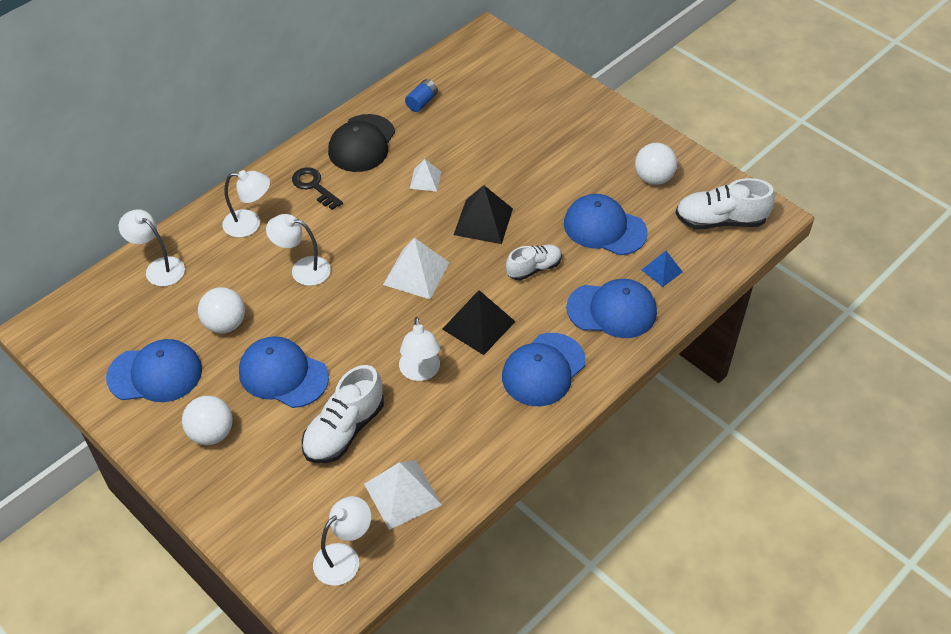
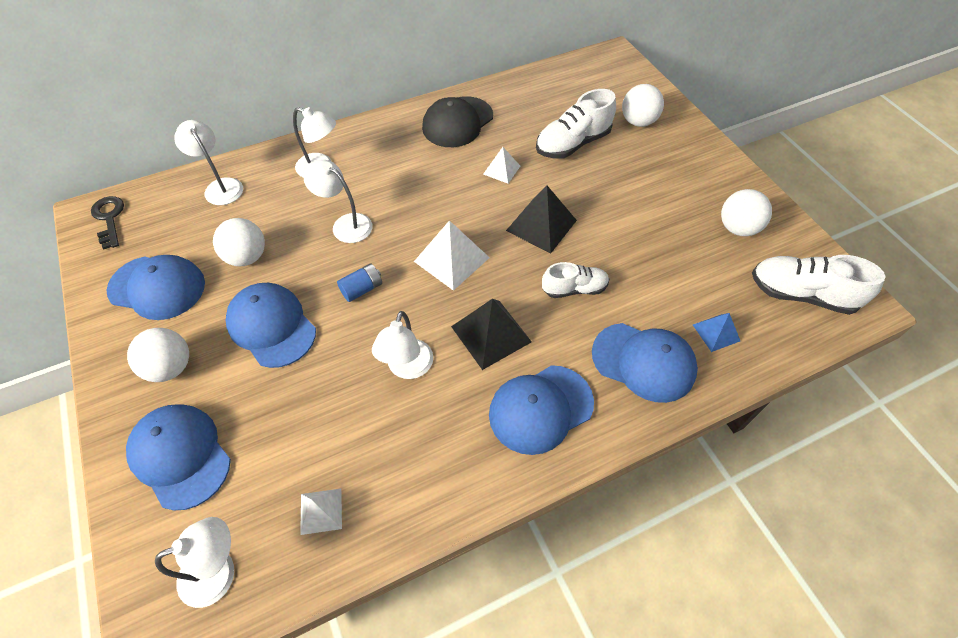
camera: 20 degrees right, 5 degrees up
black key [292,167,343,210] -> black key moved to [91,196,124,249]
white shoe [302,365,384,463] -> white shoe moved to [536,89,616,159]
white pyramid [364,460,442,530] -> white pyramid [300,488,342,535], size x0.58
blue battery [405,79,438,112] -> blue battery moved to [337,263,382,302]
blue cap [564,194,647,255] -> blue cap moved to [126,404,231,510]
none -> white ball [622,84,664,127]

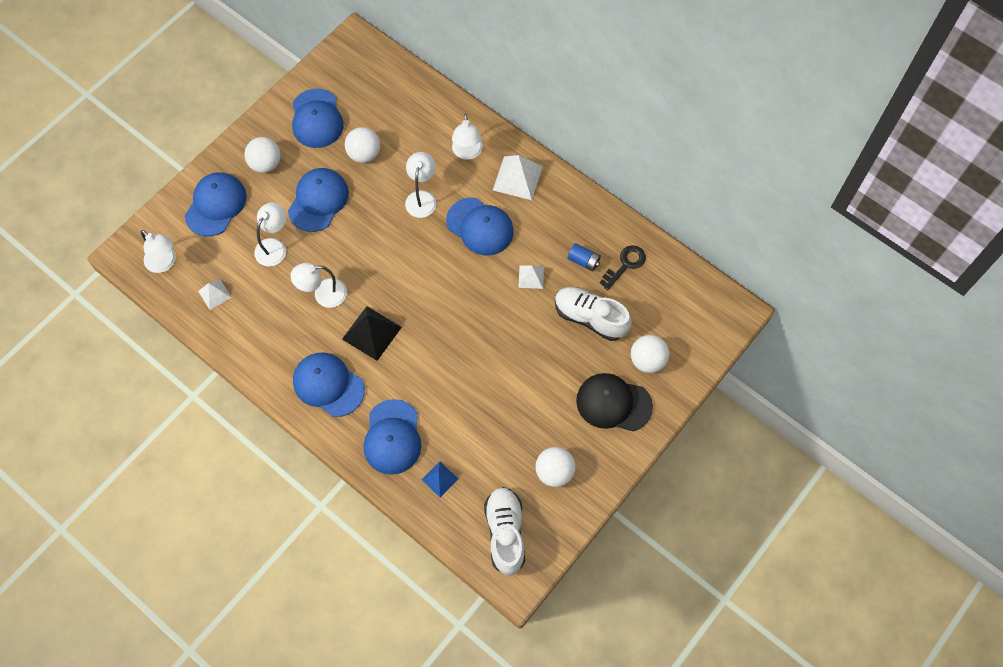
camera: 65 degrees right, 10 degrees up
black key [91,196,124,249] -> black key moved to [600,245,646,290]
white lamp [174,120,243,205] -> white lamp moved to [254,202,286,267]
blue battery [337,263,382,302] -> blue battery moved to [567,243,601,271]
white pyramid [414,220,490,291] -> white pyramid moved to [493,155,543,200]
black cap [422,96,493,147] -> black cap moved to [576,373,653,431]
black pyramid [506,185,577,254] -> none
white shoe [542,262,609,298] -> none
none -> blue cap [446,198,514,255]

